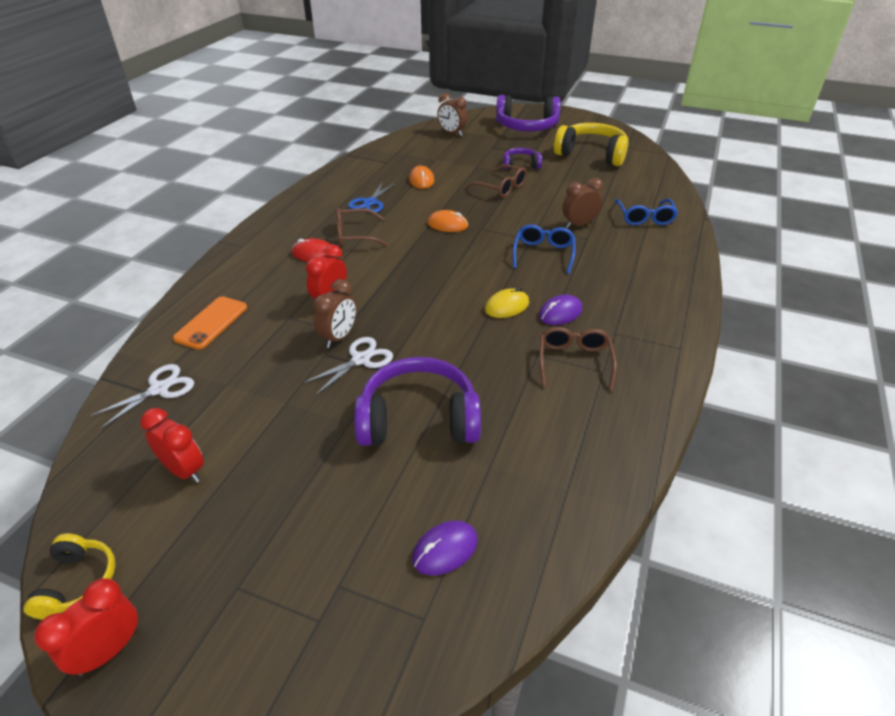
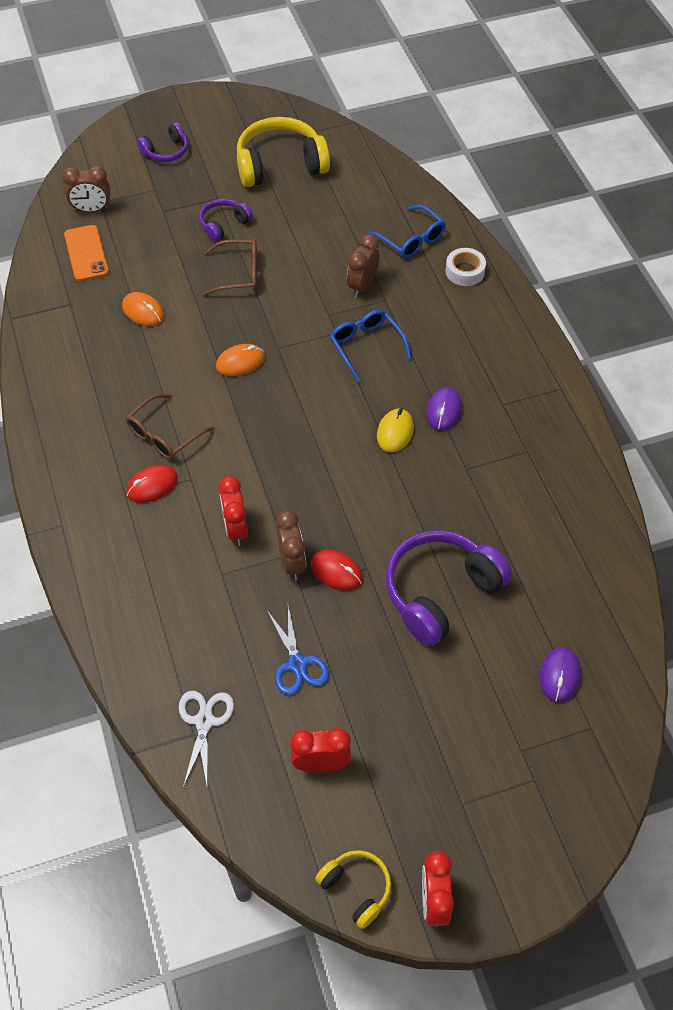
camera: 40 degrees left, 15 degrees up
orange phone [173,296,247,350] -> orange phone moved to [64,225,109,281]
white scissors [303,337,393,395] -> red mouse [311,550,363,591]
blue scissors [348,182,396,213] -> blue scissors moved to [267,606,329,695]
purple headphones [496,95,561,131] -> purple headphones [137,123,188,162], size x0.53
brown glasses [539,327,617,390] -> none
none -> white tape [446,248,486,286]

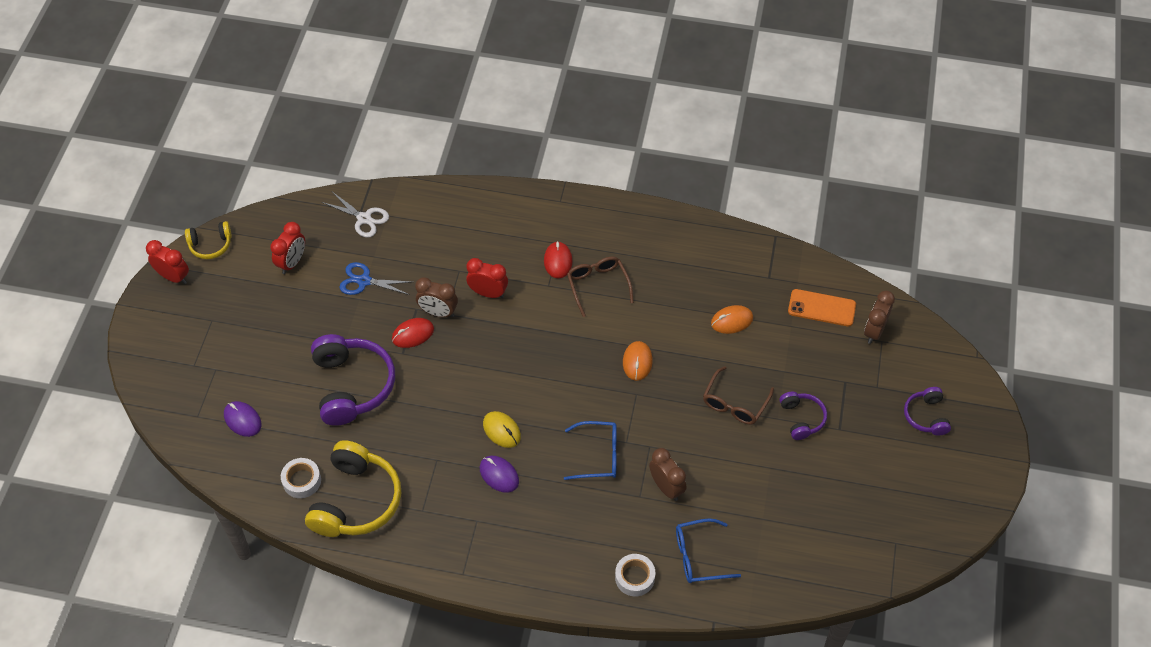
camera: 120 degrees right, 0 degrees up
yellow headphones [237,117,330,187] -> yellow headphones moved to [305,440,401,537]
none -> white tape [281,458,321,498]

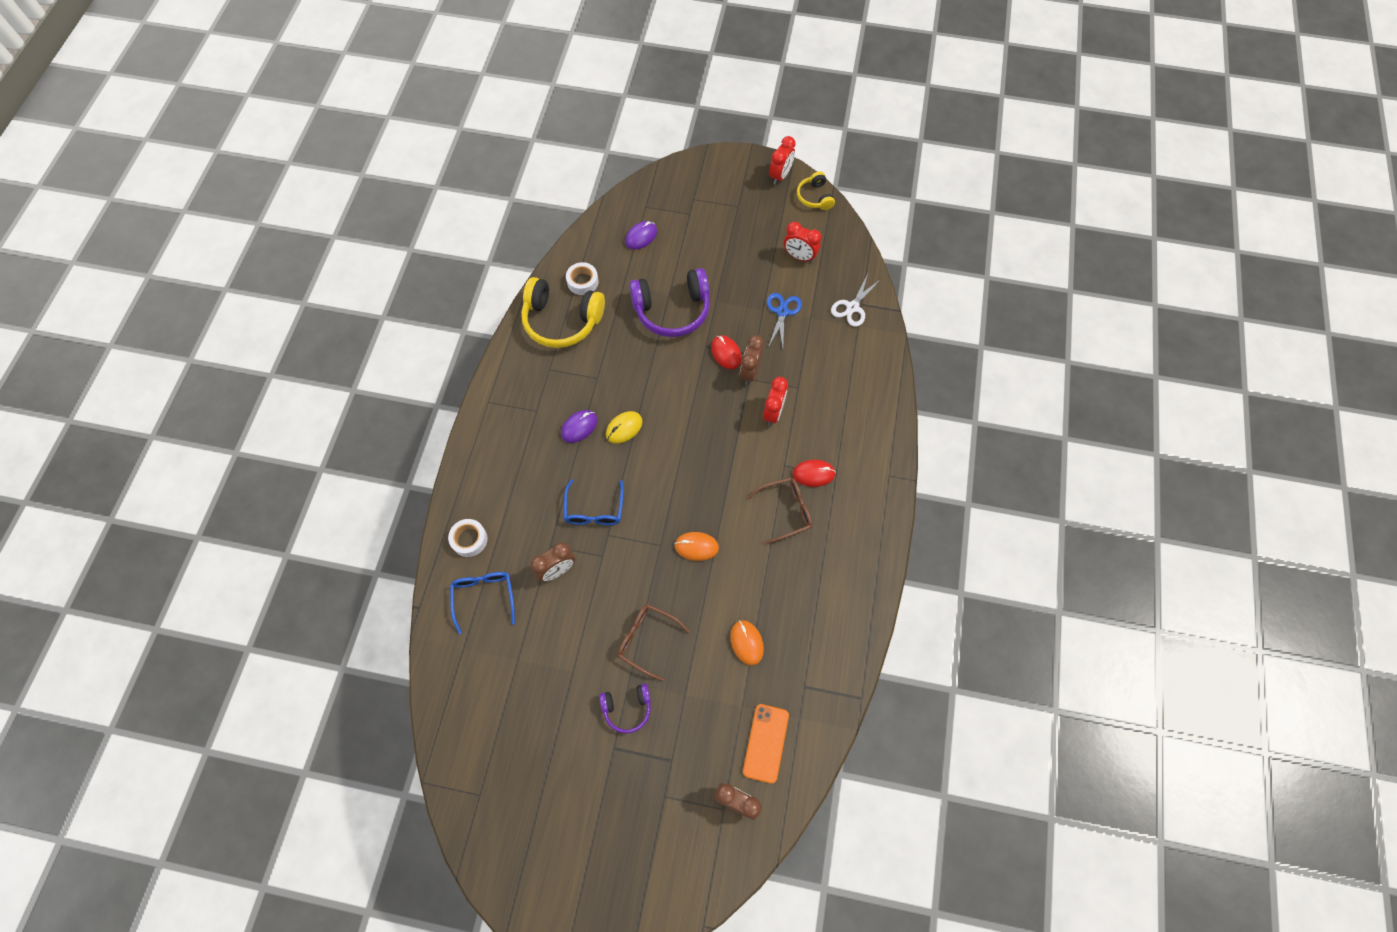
camera: 90 degrees right, 10 degrees up
purple headphones [904,387,951,436] -> none

